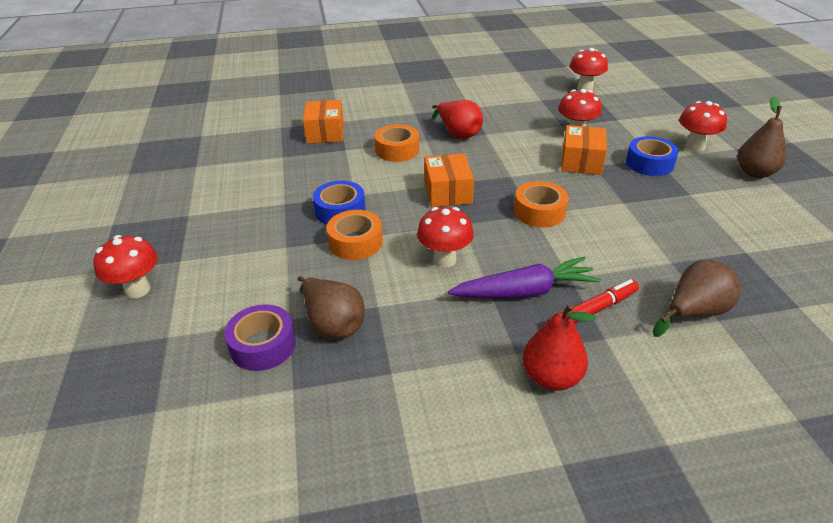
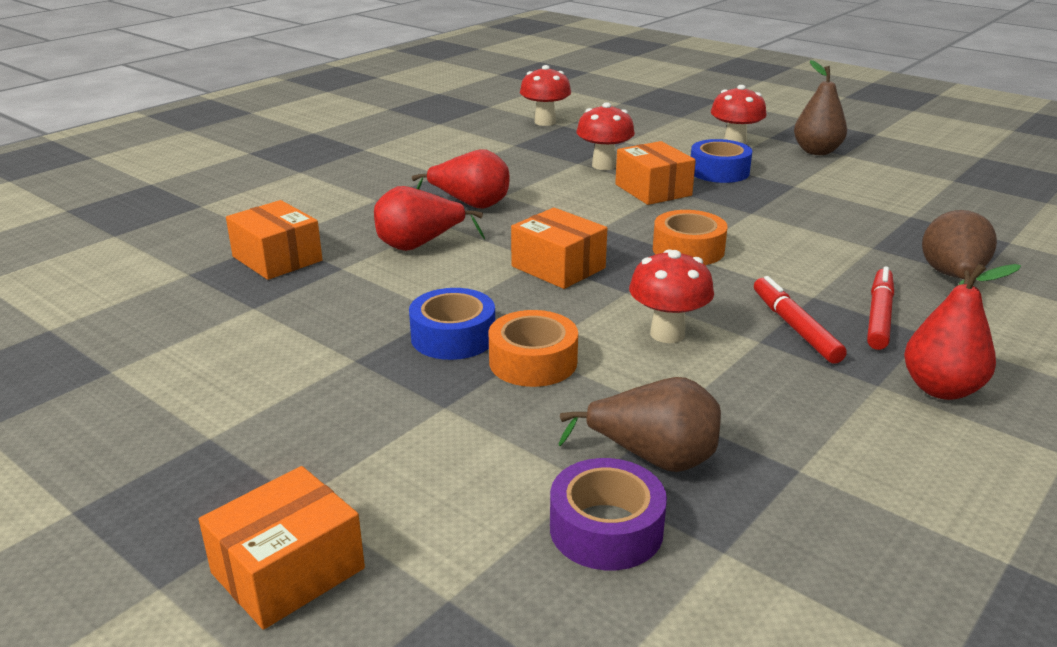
camera: 40 degrees left, 10 degrees down
red mushroom [93,235,158,298] -> orange box [199,466,365,630]
orange tape [375,124,419,162] -> red pear [374,186,485,251]
purple carrot [448,257,601,298] -> red marker [754,276,847,364]

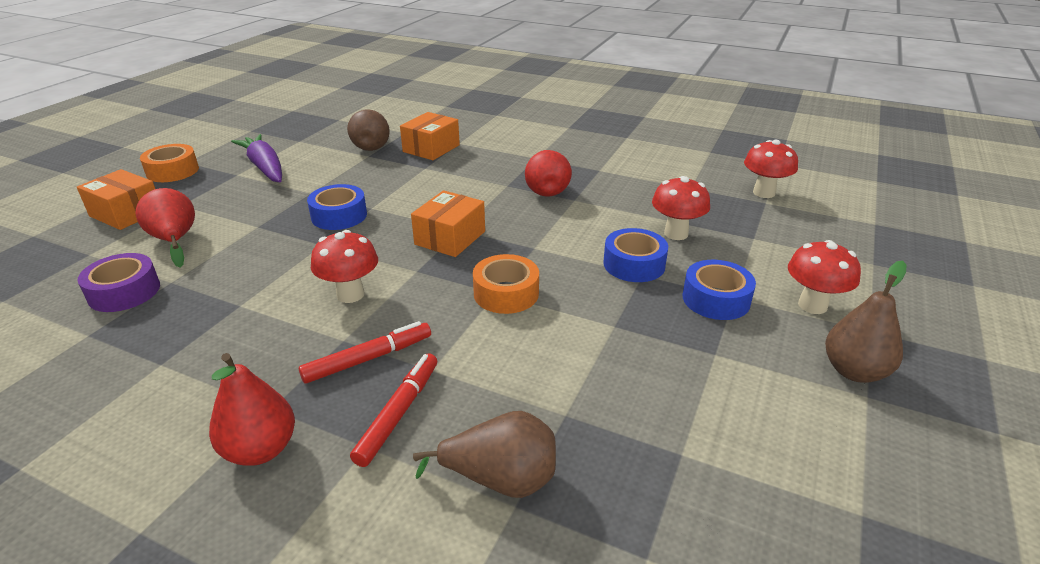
camera: 75 degrees right, 5 degrees up
red pear [374,186,485,251] -> red pear moved to [136,188,195,267]
orange tape [488,310,578,387] -> orange tape moved to [140,144,199,182]
brown pear [558,377,721,472] -> brown pear moved to [347,109,390,151]
orange box [615,141,696,205] -> blue tape [603,228,668,282]
red marker [867,266,894,350] -> red marker turned 75 degrees counterclockwise [350,353,437,467]
none -> purple carrot [231,134,282,182]

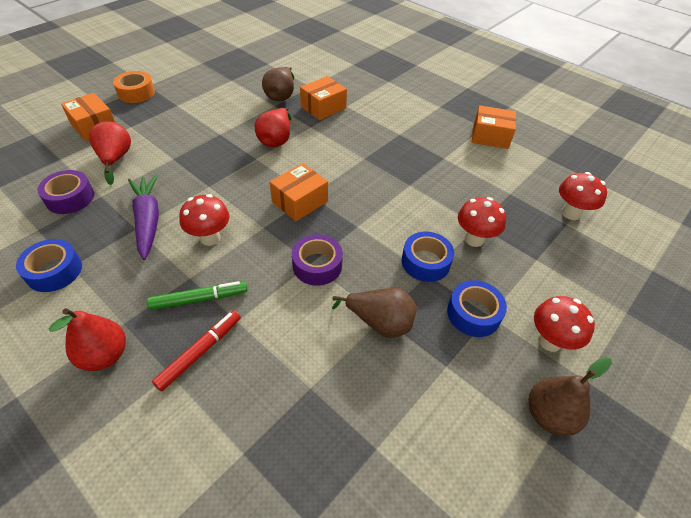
camera: 15 degrees right, 15 degrees up
purple carrot [231,134,282,182] -> purple carrot moved to [128,174,159,260]
red marker [299,321,431,383] -> green marker [147,281,247,310]
blue tape [307,184,367,230] -> blue tape moved to [16,239,82,292]
brown pear [413,411,556,498] -> brown pear moved to [332,288,417,338]
orange tape [473,254,539,314] -> purple tape [292,234,343,286]
red pear [525,150,572,196] -> red pear moved to [255,107,291,147]
none -> orange box [472,105,516,149]

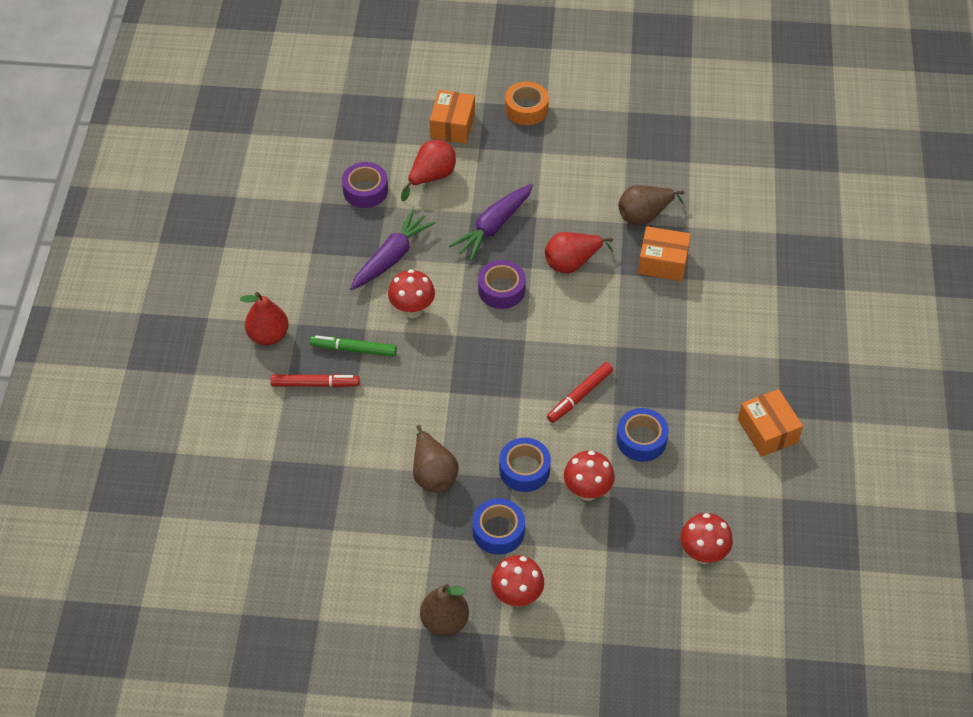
camera: 55 degrees right, 5 degrees up
blue tape [16,239,82,292] -> blue tape moved to [617,408,669,462]
green marker [147,281,247,310] -> green marker turned 150 degrees clockwise [310,335,397,357]
orange box [270,163,328,221] -> none
purple tape [292,234,343,286] -> purple tape moved to [478,260,526,309]
none -> purple carrot [449,184,533,261]
none -> red marker [547,362,613,423]

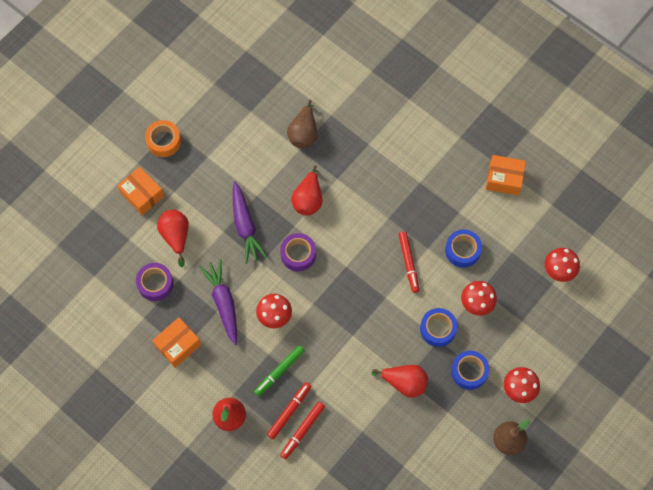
camera: 55 degrees left, 15 degrees up
brown pear [413,425,458,493] -> red pear [372,365,428,398]
orange box [638,226,691,281] -> orange box moved to [152,318,201,368]
none -> red marker [280,401,325,460]

